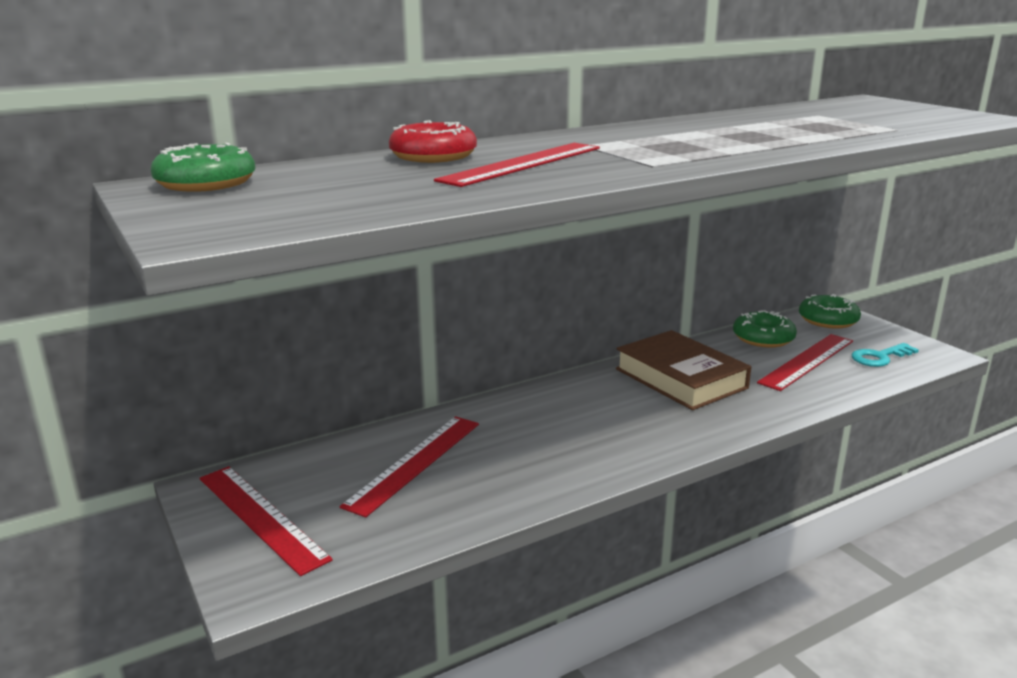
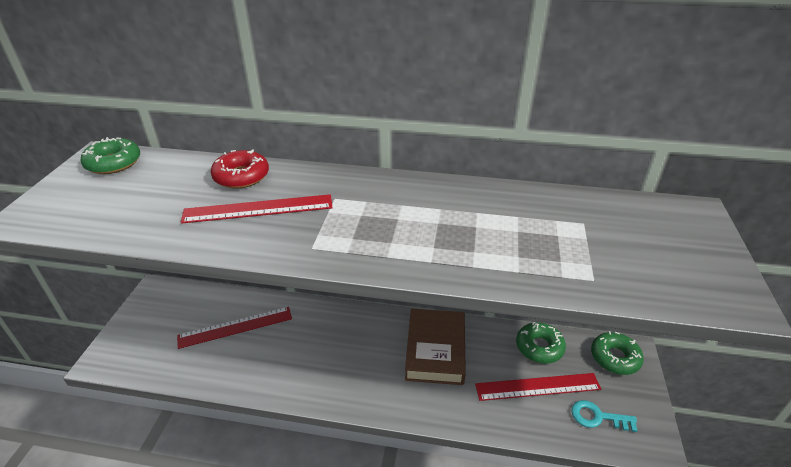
camera: 40 degrees right, 15 degrees up
red ruler [200,466,333,576] -> none

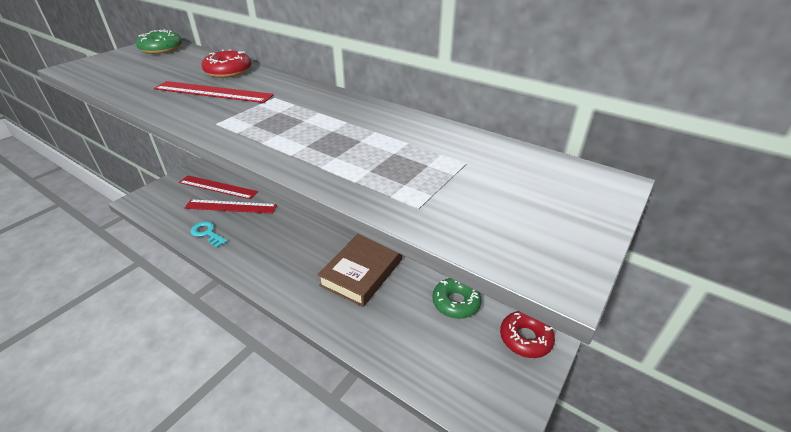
camera: 25 degrees right, 0 degrees up
red ruler [475,373,601,401] -> red ruler moved to [179,176,258,199]
turquoise key [571,400,638,432] -> turquoise key moved to [191,221,228,248]
green donut [591,331,644,375] -> red donut [500,311,555,358]

